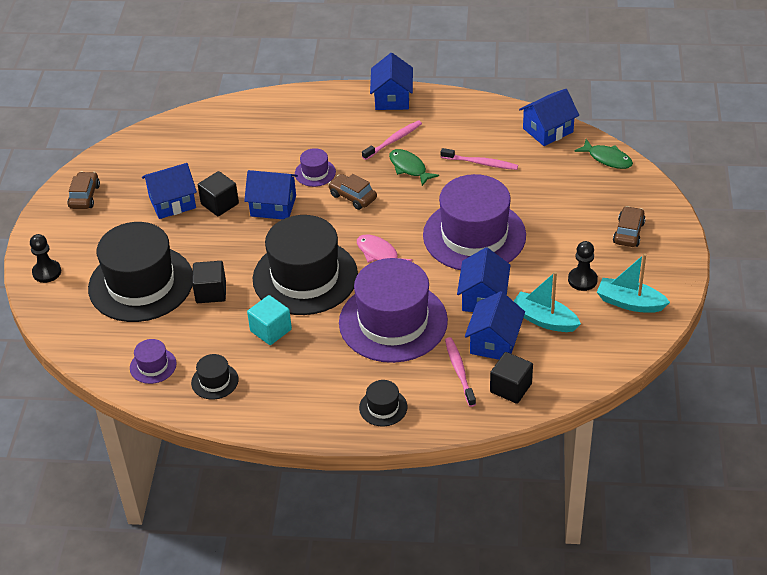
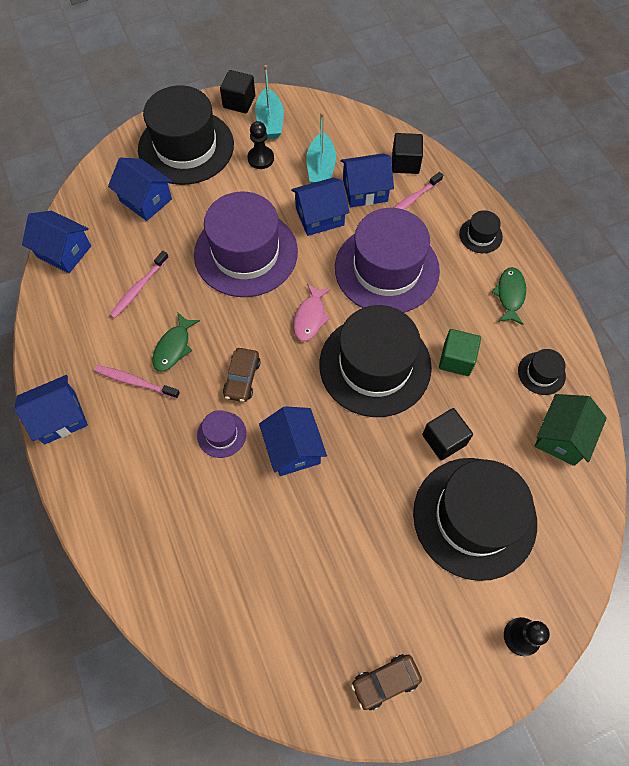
camera: 120 degrees left, 20 degrees up
purple hat [130,339,177,384] -> green house [534,394,607,466]
blue house [142,163,197,219] -> blue house moved to [108,158,173,221]
black cube [198,171,239,216] -> black cube moved to [220,70,255,113]
turquoise cube [247,295,292,345] -> green cube [439,329,481,376]
pink toothbrush [441,148,518,170] -> pink toothbrush turned 135 degrees counterclockwise [110,251,169,319]
green fish [574,139,633,169] -> green fish moved to [491,267,526,325]
brown car [613,206,646,247] -> black hat [138,85,234,185]

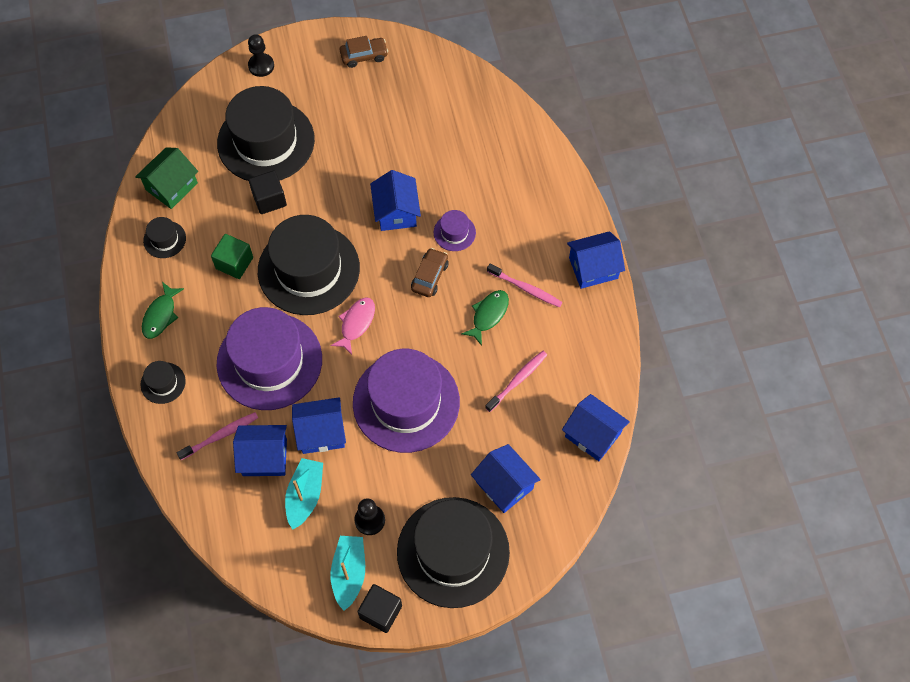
camera: 170 degrees left, 0 degrees up
black cube [392,133,423,174] -> none

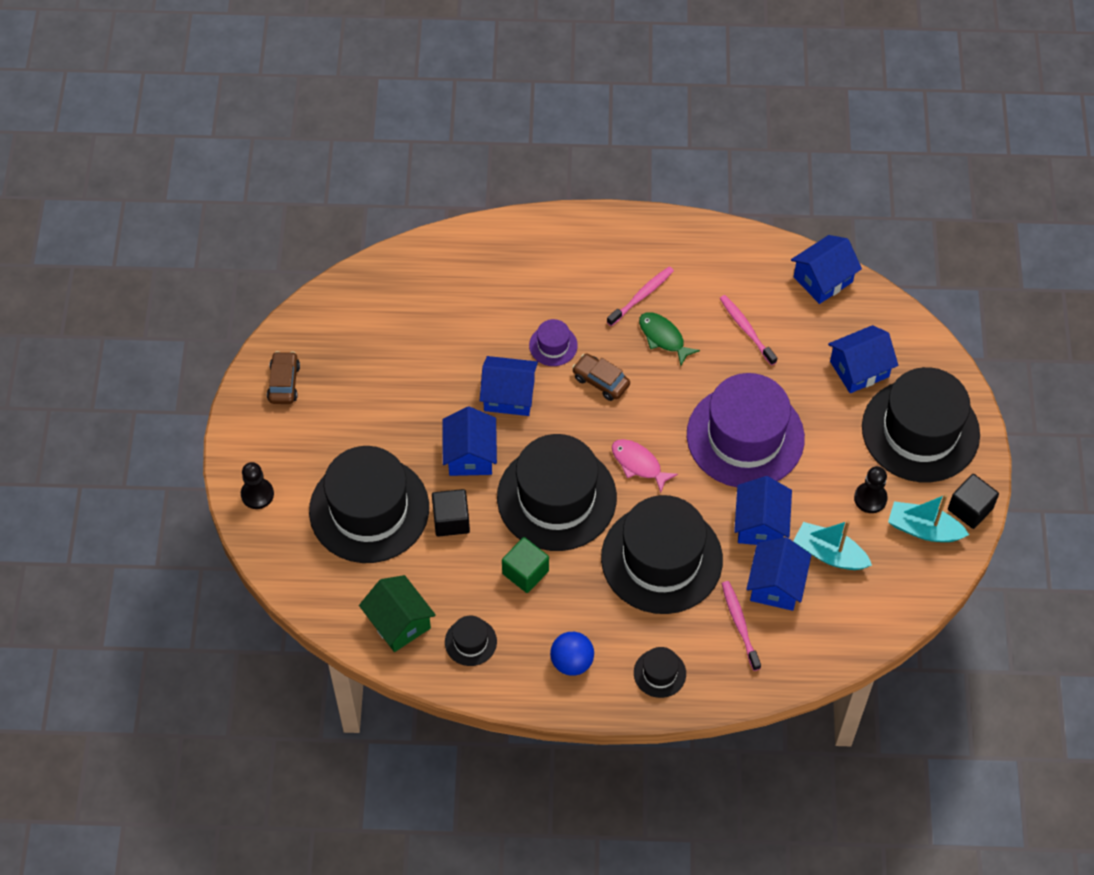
camera: 75 degrees left, 5 degrees down
green fish [142,282,184,339] -> blue ball [550,632,594,676]
purple hat [217,307,322,410] -> black hat [601,495,723,614]
blue house [567,231,625,289] -> blue house moved to [443,406,497,476]

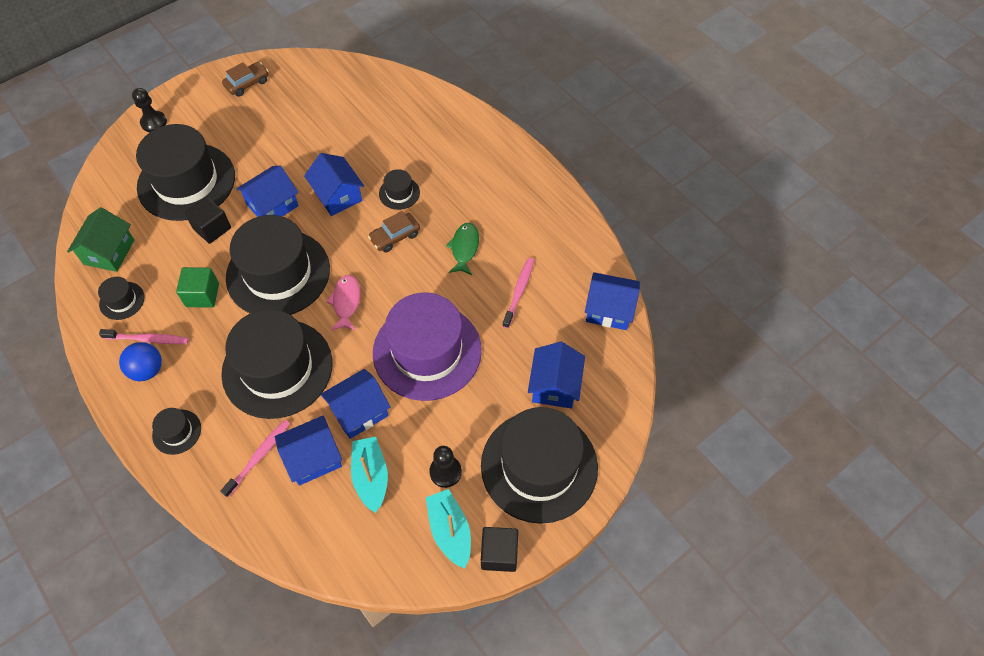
camera: 50 degrees right, 0 degrees up
purple hat [529,319,578,366] -> black hat [379,169,420,210]
brown car [572,354,630,401] -> brown car turned 120 degrees counterclockwise [368,211,420,253]
pink toothbrush [607,267,674,326] -> pink toothbrush moved to [99,329,189,344]
blue house [828,325,898,393] -> blue house turned 75 degrees clockwise [528,342,585,409]

